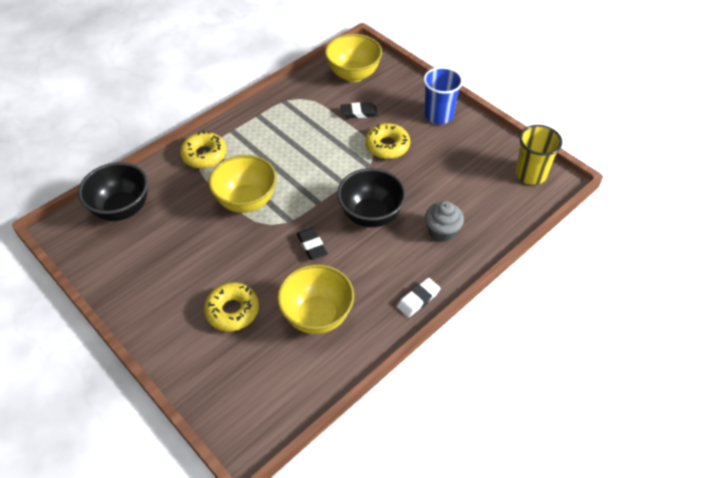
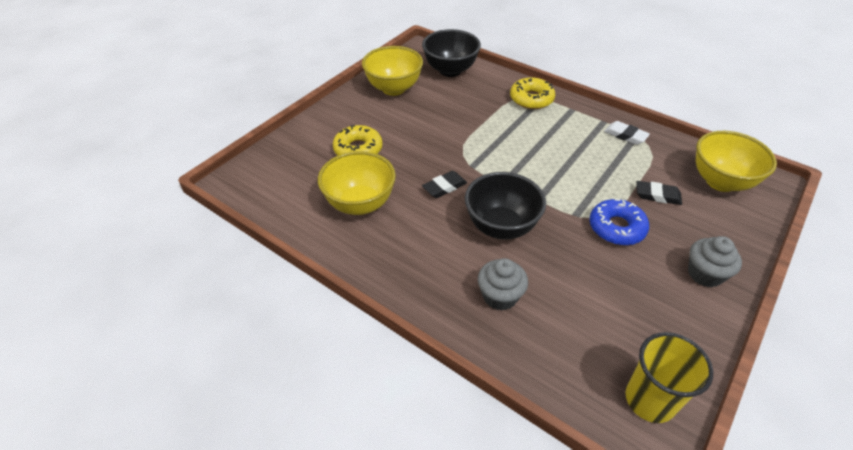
camera: 80 degrees right, 5 degrees down
yellow bowl [209,155,277,213] -> yellow bowl moved to [362,46,423,96]
black eraser [340,102,378,118] -> black eraser turned 60 degrees counterclockwise [636,181,682,205]
yellow donut [365,123,410,159] -> blue donut [590,199,649,245]
white eraser [397,278,441,318] -> white eraser moved to [604,121,650,145]
blue cup [423,67,463,124] -> grey cupcake [688,236,742,287]

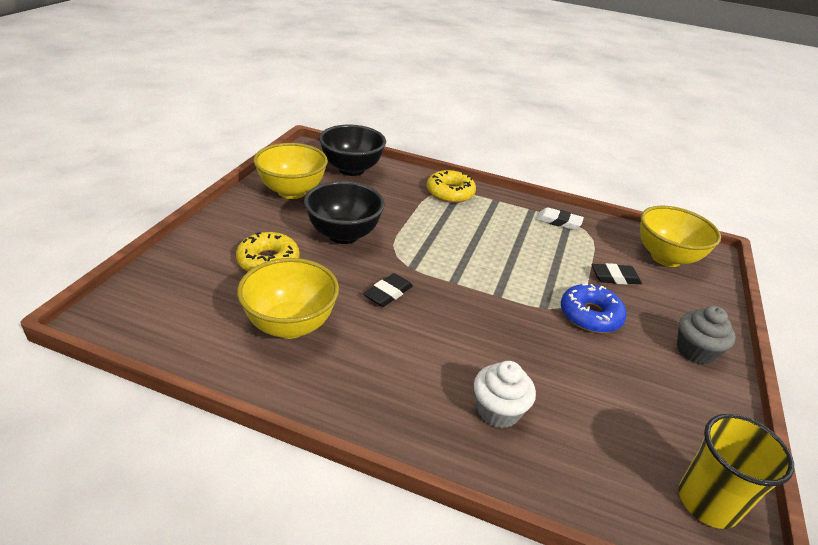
camera: 20 degrees left, 10 degrees down
black bowl [465,172,546,239] -> black bowl moved to [304,181,385,244]
grey cupcake [478,258,528,311] -> white cupcake [474,361,536,428]

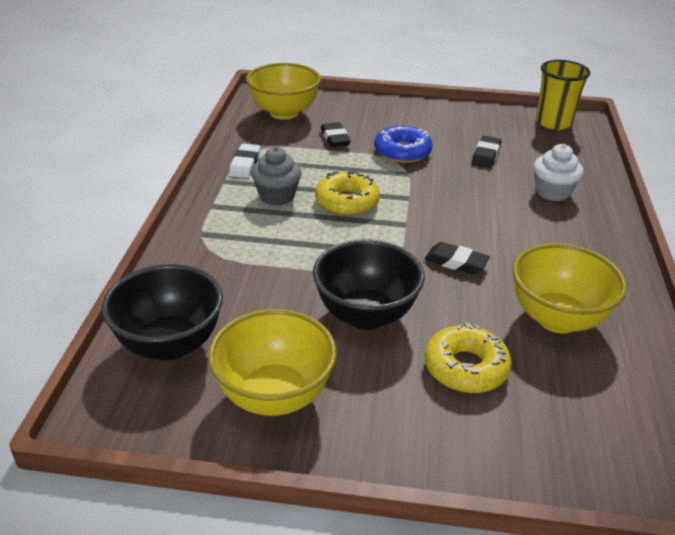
camera: 100 degrees left, 0 degrees up
yellow donut [427,170,476,203] -> yellow donut moved to [315,171,380,216]
grey cupcake [677,306,736,365] -> grey cupcake moved to [251,147,302,205]
none -> black eraser [471,136,502,168]

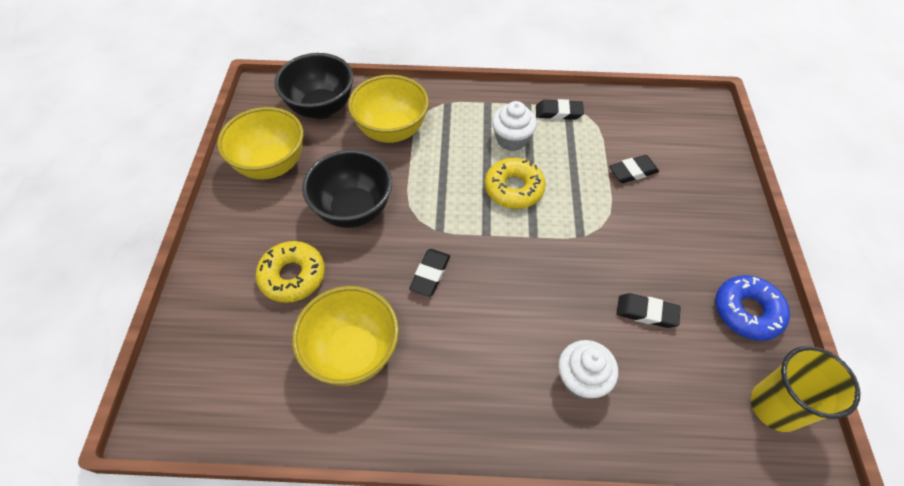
camera: 85 degrees right, 20 degrees up
white eraser [229,144,260,178] -> black eraser [536,99,584,120]
yellow bowl [246,63,321,120] -> yellow bowl moved to [348,75,429,143]
grey cupcake [251,147,302,205] -> white cupcake [492,101,537,151]
blue donut [374,126,433,163] -> blue donut moved to [715,275,790,341]

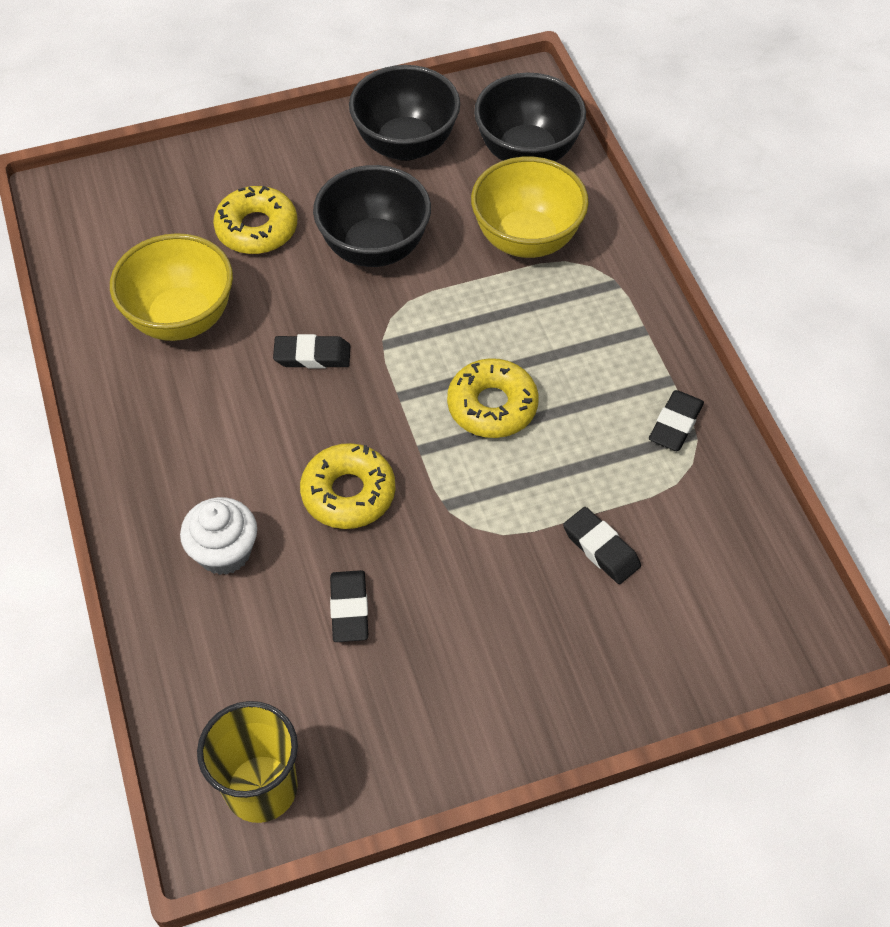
camera: 70 degrees right, 0 degrees up
yellow bowl [217,107,303,179] -> black bowl [349,65,460,161]
white cupcake [492,101,537,151] -> none
black eraser [536,99,584,120] -> black eraser turned 45 degrees clockwise [649,390,704,451]
blue donut [715,275,790,341] -> none
none -> yellow donut [300,443,395,529]

